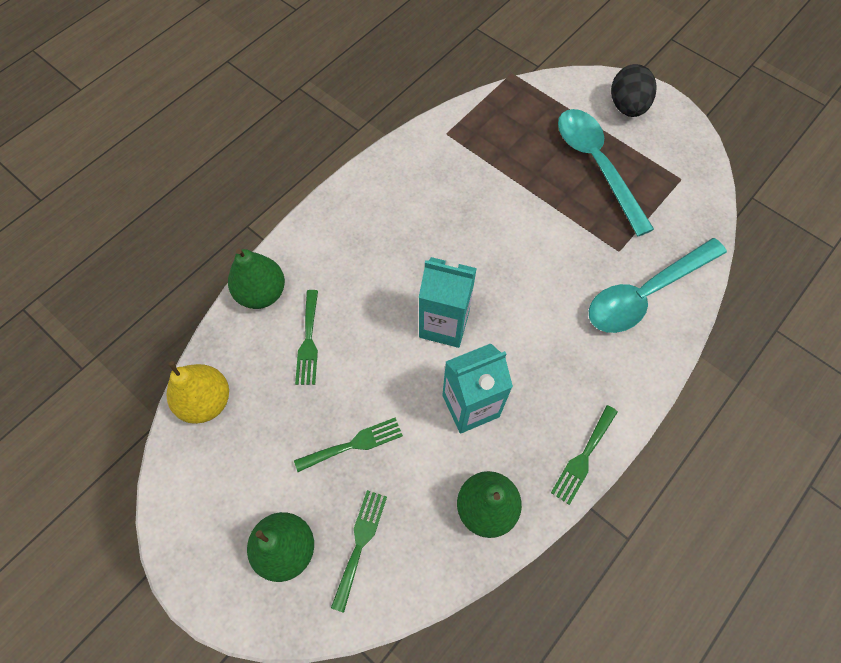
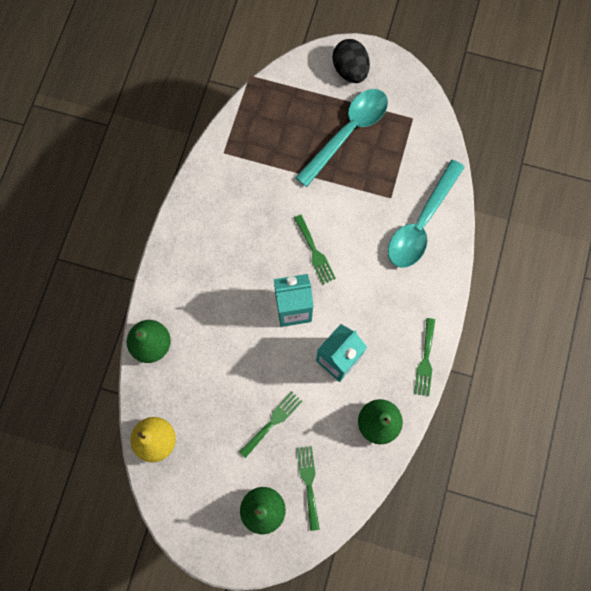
camera: 25 degrees left, 10 degrees up
green fork [295,290,318,385] -> green fork moved to [294,215,336,284]
turquoise spoon [558,109,654,236] -> turquoise spoon turned 90 degrees clockwise [295,89,388,187]

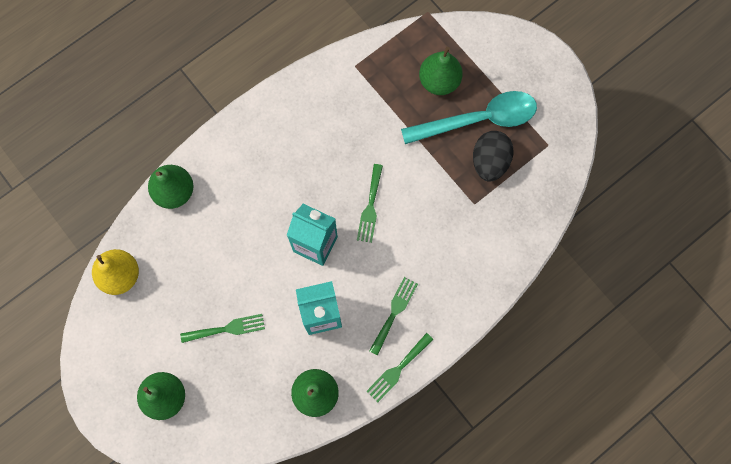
camera: 35 degrees right, 0 degrees up
green fork [297,446,320,531] -> green fork moved to [369,277,418,356]
black egg [333,39,370,83] -> black egg moved to [473,131,514,182]
turquoise spoon [388,160,465,268] -> none
none -> green pear [419,47,463,95]

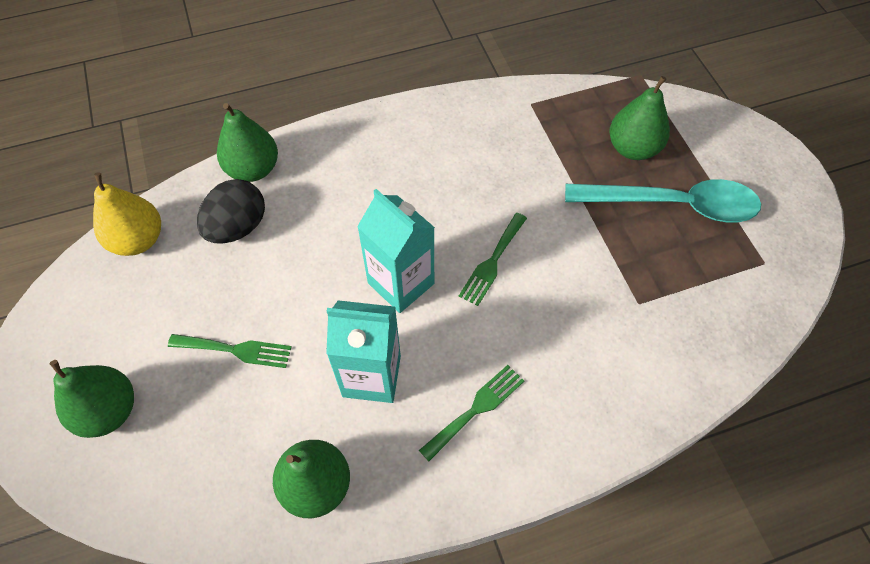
camera: 20 degrees right, 15 degrees down
green fork [366,333,434,402] -> none
black egg [473,131,514,182] -> black egg moved to [197,179,265,244]

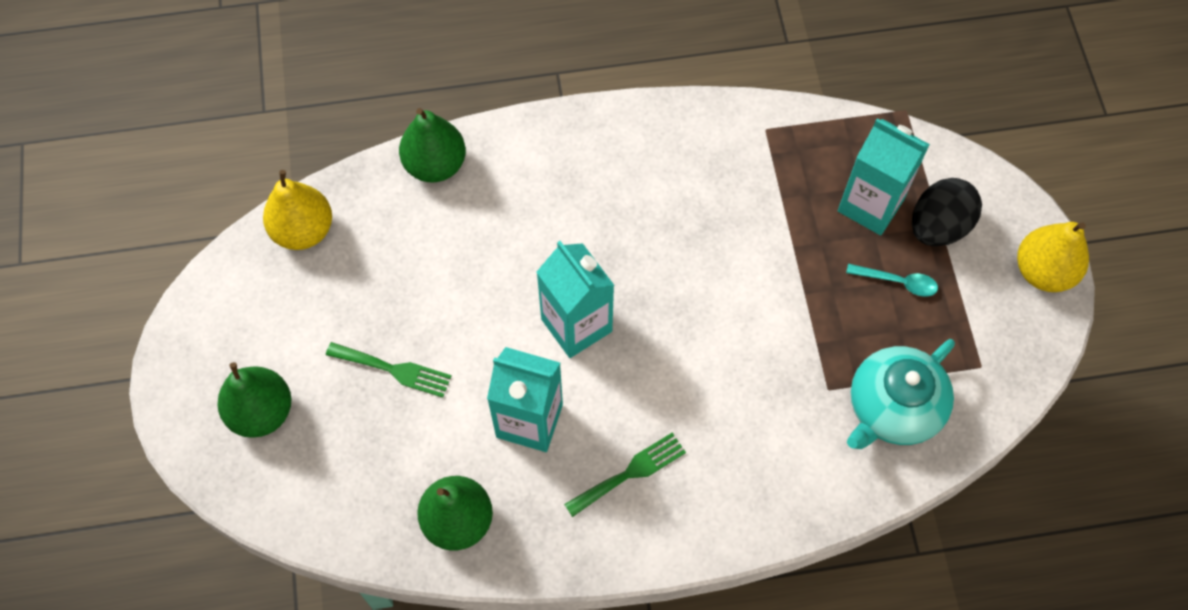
camera: 10 degrees right, 5 degrees up
black egg [197,179,265,244] -> black egg moved to [912,178,982,246]
green fork [459,213,527,306] -> none
turquoise spoon [565,179,761,222] -> turquoise spoon [846,264,938,297], size x0.42
green pear [609,76,670,160] -> turquoise carton [838,118,930,235]
none -> turquoise teapot [847,339,955,449]
none -> yellow pear [1017,222,1089,292]

